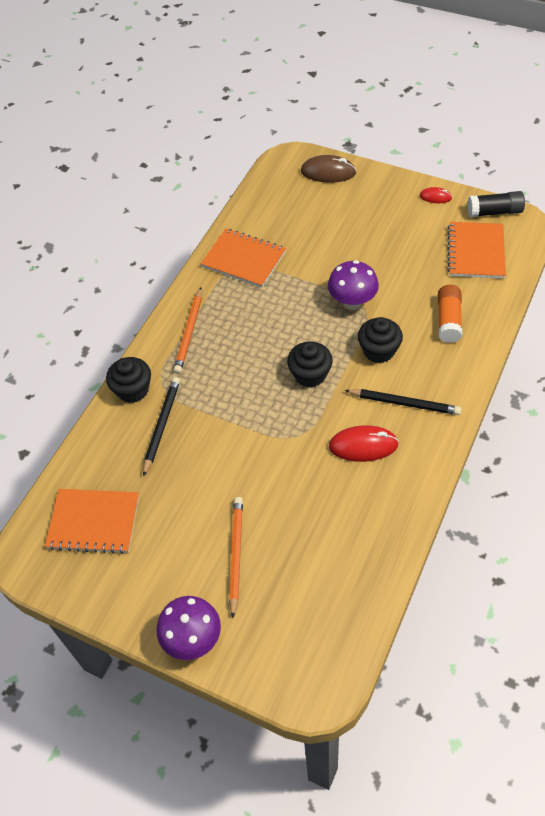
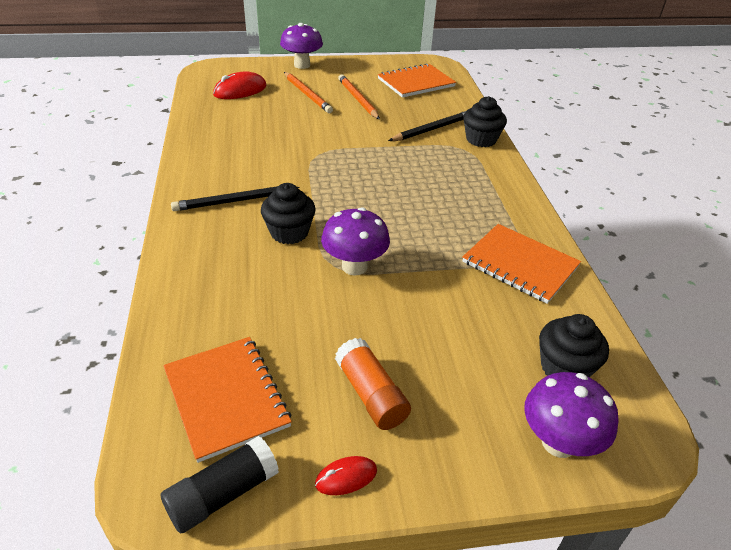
camera: 140 degrees right, 15 degrees down
black pencil [143,377,180,477] -> black pencil turned 105 degrees counterclockwise [388,111,466,141]
orange pencil [173,288,202,374] -> orange pencil moved to [338,74,380,120]
orange notebook [201,228,286,287] -> orange notebook turned 45 degrees clockwise [462,224,581,304]
black cupcake [287,341,333,388] -> black cupcake moved to [539,314,609,377]
brown mouse [301,155,357,183] -> purple mushroom [524,372,619,458]
red mouse [329,425,399,462] -> red mouse moved to [213,71,267,99]
orange glue stick [438,285,462,343] -> orange glue stick moved to [335,338,411,430]

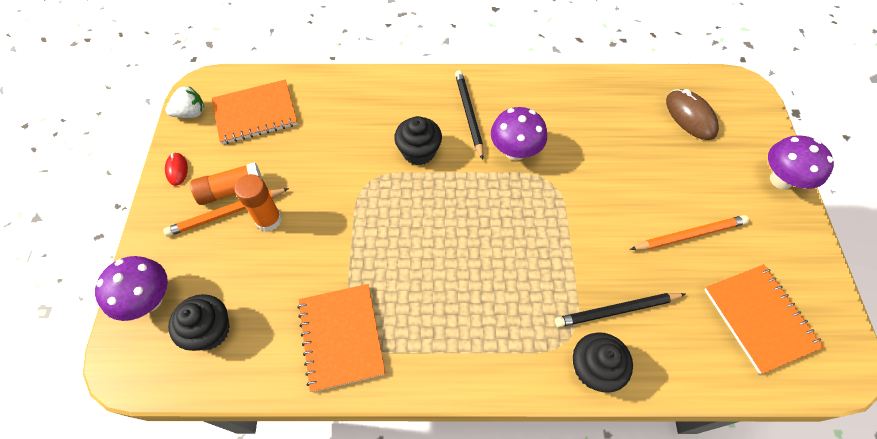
camera: 100 degrees right, 20 degrees up
black glue stick [161,436,279,534] -> white strawberry [165,86,204,118]
red mouse [213,71,267,99] -> brown mouse [666,89,719,140]
orange pencil [284,72,333,113] -> orange pencil moved to [163,188,289,237]
purple mushroom [321,207,390,276] -> purple mushroom moved to [491,107,547,161]
black pencil [388,111,466,141] -> black pencil turned 105 degrees clockwise [555,293,685,327]
orange notebook [462,224,581,304] -> orange notebook turned 60 degrees counterclockwise [297,284,386,392]
none -> orange glue stick [235,174,282,232]

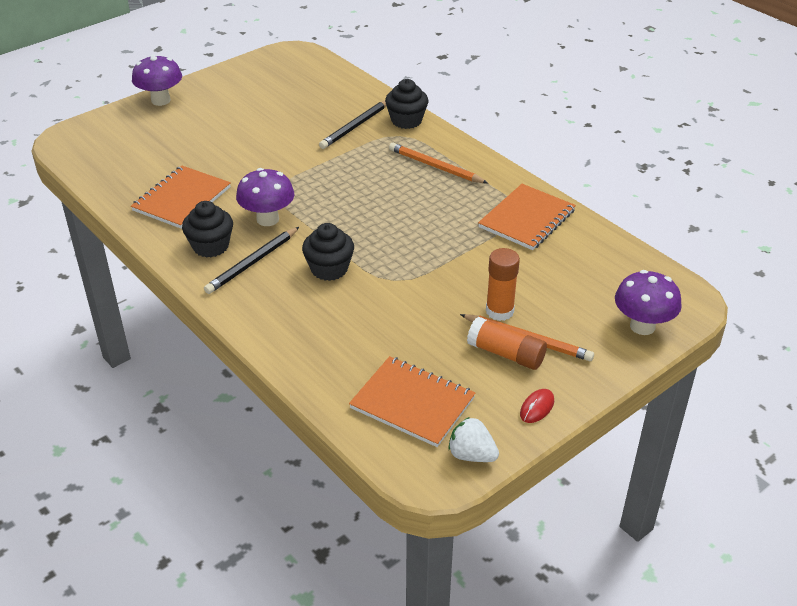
camera: 130 degrees left, 20 degrees down
black cupcake [168,294,230,351] -> black cupcake moved to [182,201,233,258]
black pencil [555,293,685,327] -> black pencil turned 90 degrees clockwise [319,101,386,149]
orange pencil [630,215,749,250] -> orange pencil moved to [389,143,488,183]
brown mouse [666,89,719,140] -> none
orange notebook [704,264,824,374] -> orange notebook moved to [131,166,231,229]

